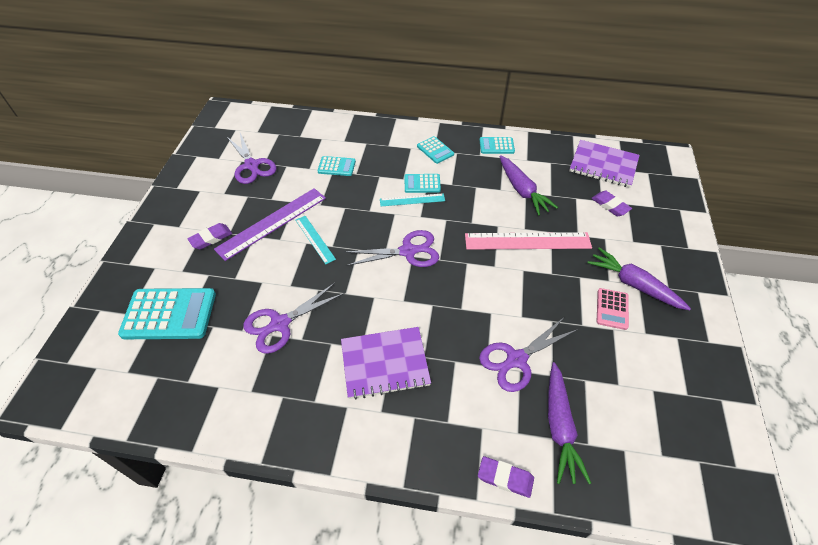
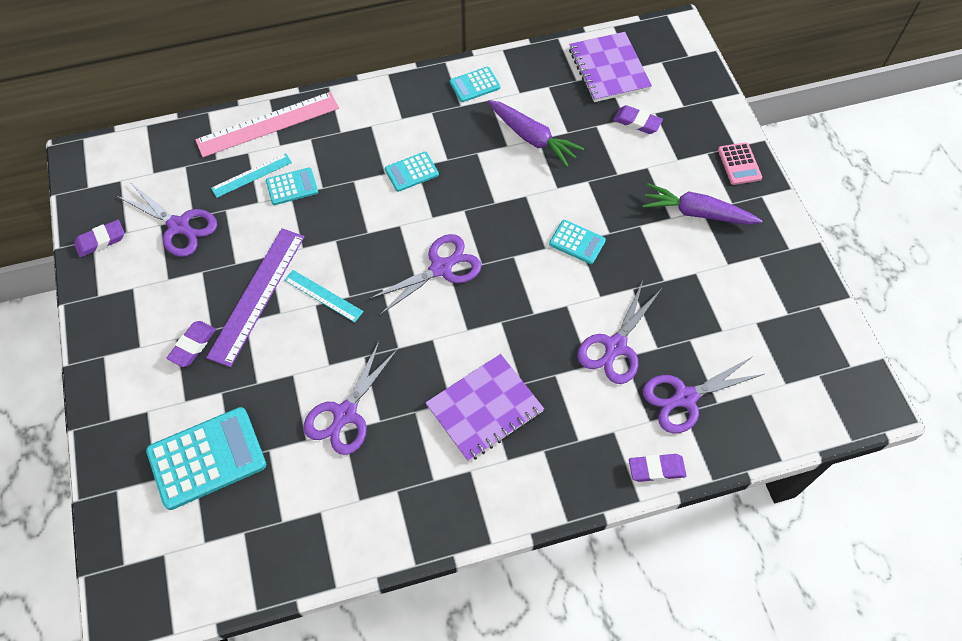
camera: 25 degrees left, 10 degrees up
turquoise ruler [380,193,445,206] -> turquoise ruler moved to [211,153,292,198]
turquoise calculator [417,136,454,164] -> turquoise calculator moved to [549,220,606,264]
pink ruler [465,232,592,250] -> pink ruler moved to [195,92,339,157]
purple carrot [548,362,591,484] -> purple scissors [643,356,764,434]
purple notebook [569,140,639,188] -> purple notebook turned 75 degrees clockwise [569,32,652,102]
pink calculator [597,288,629,330] -> pink calculator moved to [718,142,762,185]
none -> purple eraser [74,220,124,257]

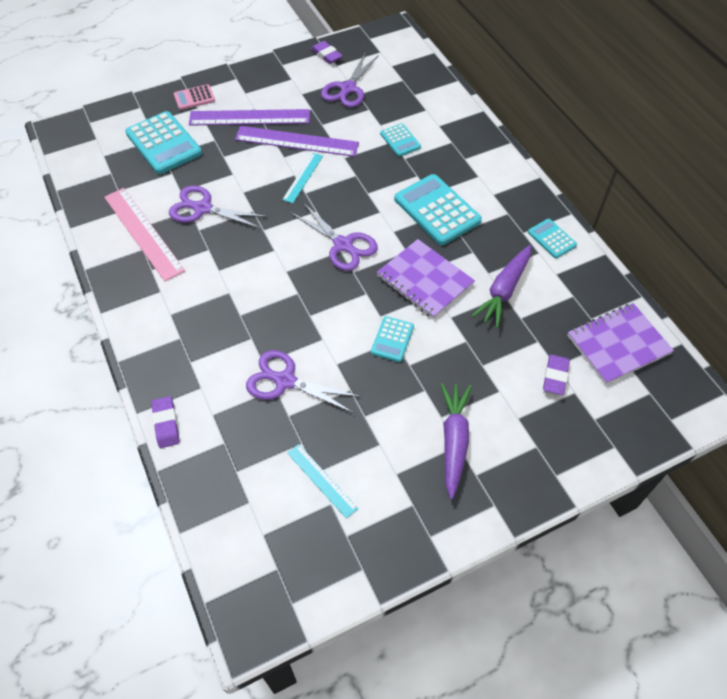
camera: 80 degrees right, 5 degrees down
purple eraser [167,321,216,367] -> purple ruler [189,109,310,126]
pink ruler [195,92,339,157] -> pink ruler moved to [104,188,185,281]
turquoise ruler [211,153,292,198] -> turquoise ruler moved to [287,444,358,519]
turquoise calculator [385,152,439,192] -> turquoise calculator [394,174,482,245], size x1.88
purple notebook [425,354,544,462] -> purple notebook moved to [377,239,475,319]
purple scissors [643,356,764,434] -> none
pink calculator [718,142,762,185] -> pink calculator moved to [174,84,215,110]

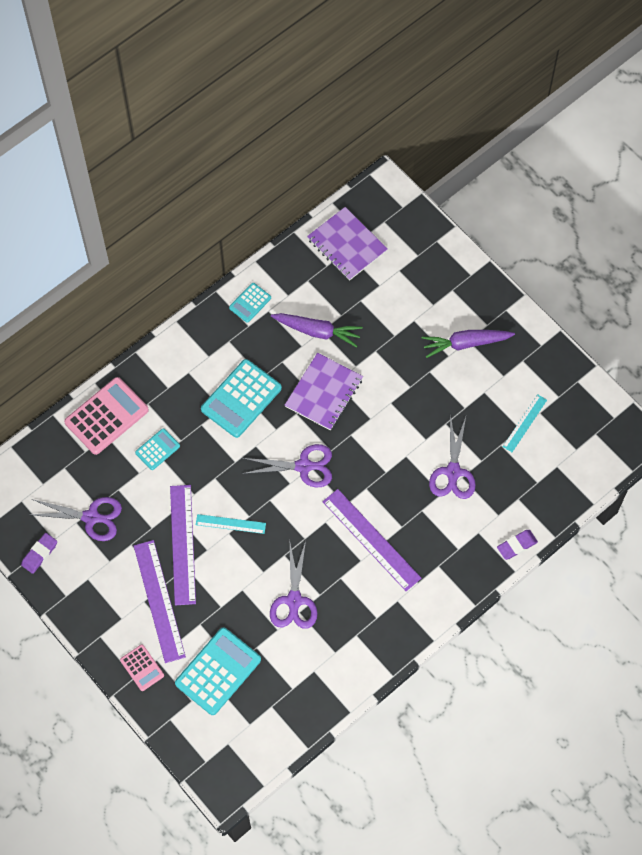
camera: 105 degrees left, 10 degrees up
pink ruler [104,188,185,281] -> none
purple scissors [291,203,378,271] -> purple scissors turned 60 degrees clockwise [242,444,332,488]
turquoise calculator [371,316,414,362] -> none
purple eraser [543,354,570,395] -> none
none -> pink calculator [64,377,149,455]
none -> purple ruler [322,489,421,591]

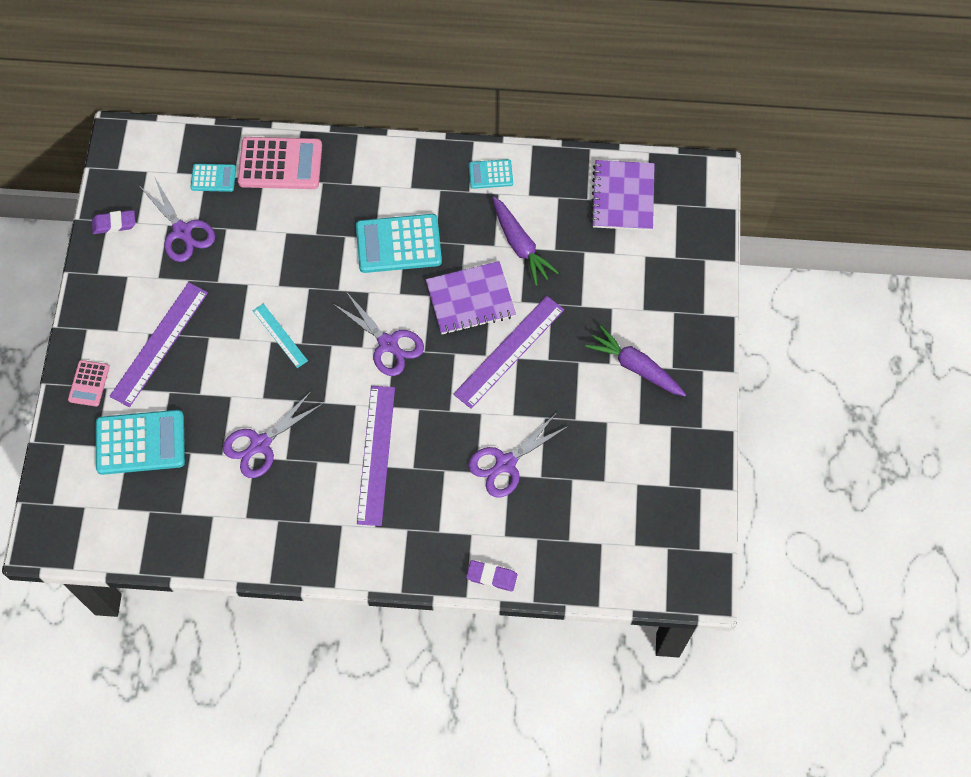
camera: 45 degrees right, 0 degrees up
turquoise calculator [135,428,180,470] -> turquoise calculator moved to [191,164,236,192]
purple ruler [170,485,196,605] -> purple ruler moved to [453,296,564,409]
turquoise ruler [503,394,547,452] -> none

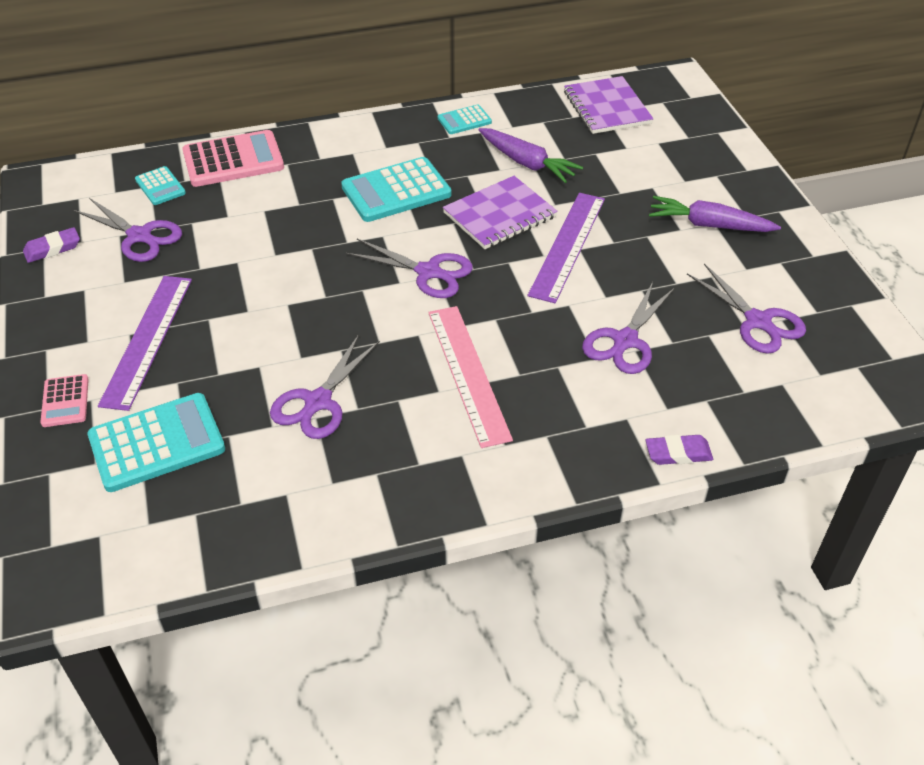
camera: 20 degrees left, 20 degrees down
turquoise calculator [191,164,236,192] -> turquoise calculator turned 75 degrees clockwise [135,166,186,205]
turquoise ruler [253,304,308,368] -> none
purple ruler [357,386,395,526] -> pink ruler [428,306,513,448]
none -> purple scissors [687,264,806,354]

